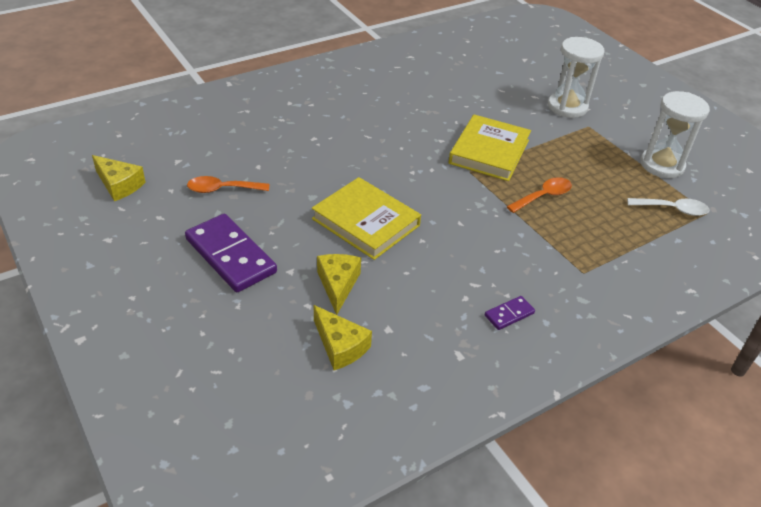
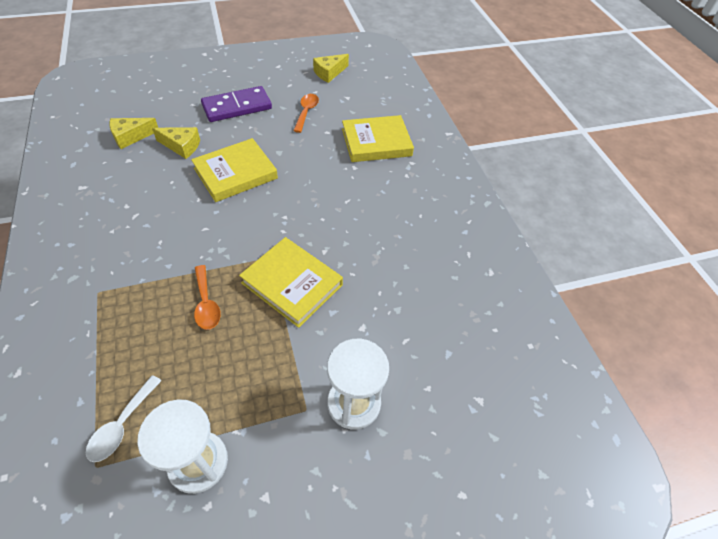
camera: 105 degrees right, 10 degrees up
purple domino [485,296,535,330] -> none
none -> yellow book [342,115,414,162]

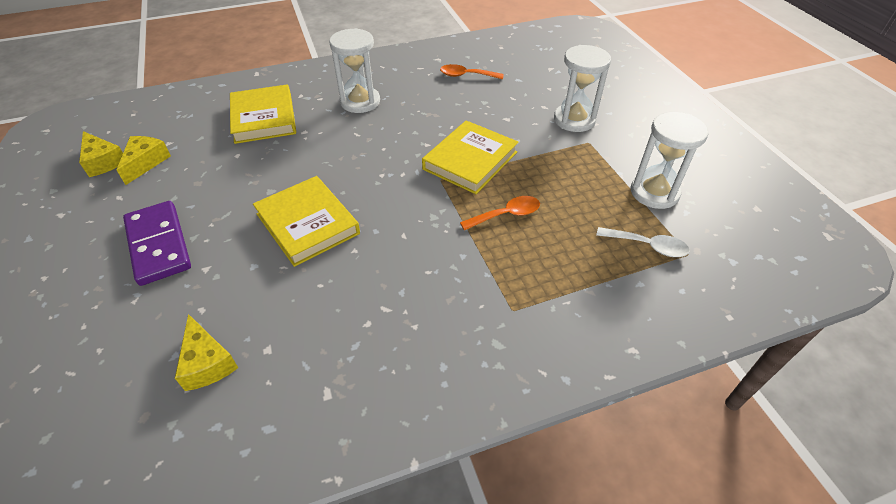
camera: 90 degrees left, 5 degrees down
yellow cheese [152,127,200,159] -> yellow cheese moved to [117,136,171,185]
orange spoon [293,94,319,133] -> orange spoon moved to [440,64,504,79]
none -> white hourglass [329,28,380,113]

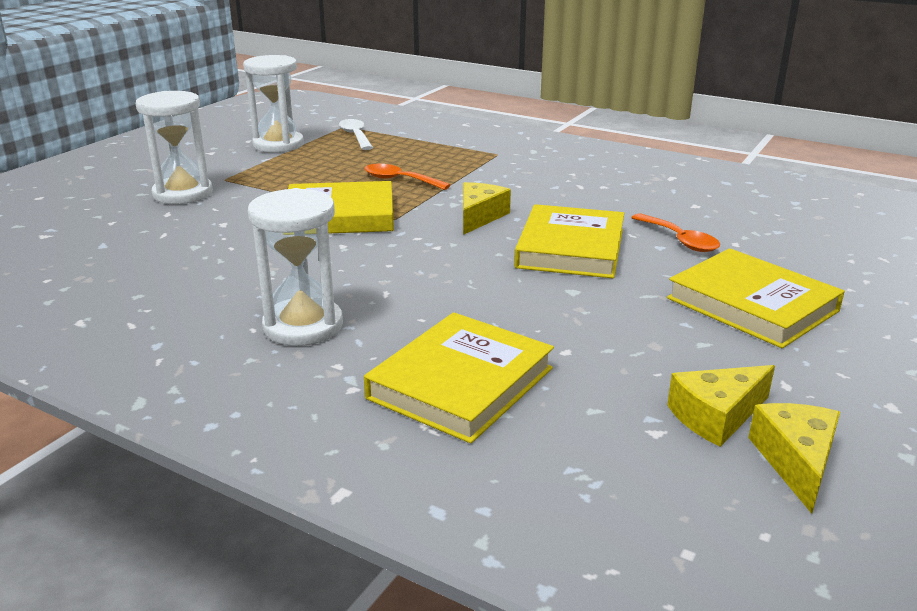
camera: 130 degrees left, 20 degrees down
purple domino [123,201,191,286] -> yellow book [667,248,845,348]
yellow cheese [175,314,238,391] -> yellow cheese moved to [463,182,511,235]
orange spoon [440,64,504,79] -> orange spoon moved to [631,213,720,252]

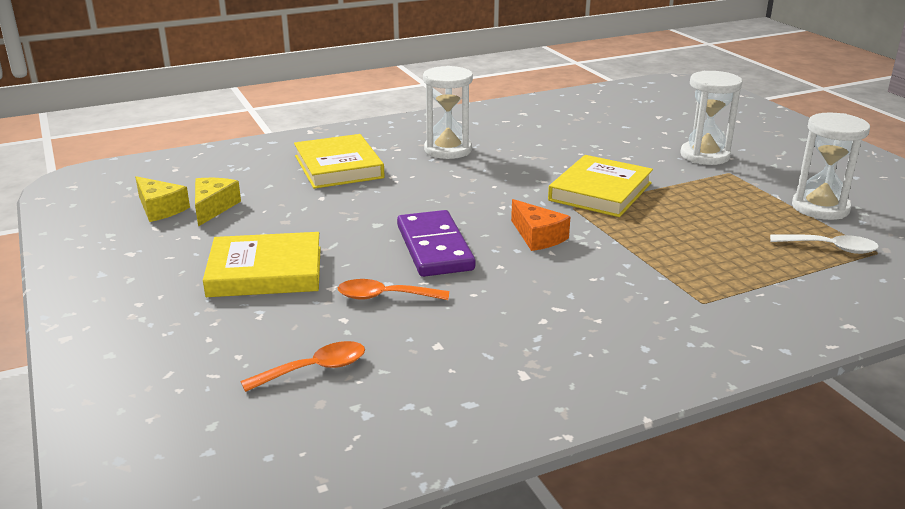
camera: 125 degrees right, 0 degrees up
orange spoon [364,164,450,190] -> orange spoon moved to [240,341,365,392]
yellow cheese [463,182,511,235] -> orange cheese [511,199,571,251]
yellow book [514,204,624,278] -> purple domino [397,210,475,277]

